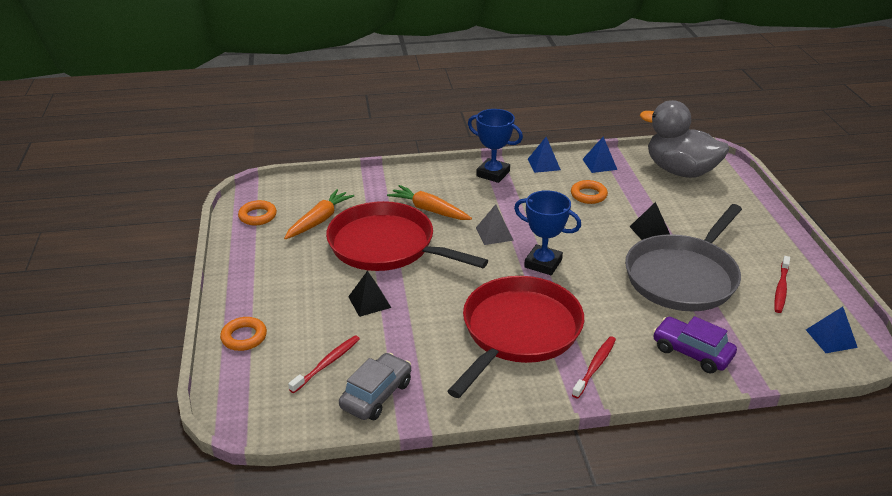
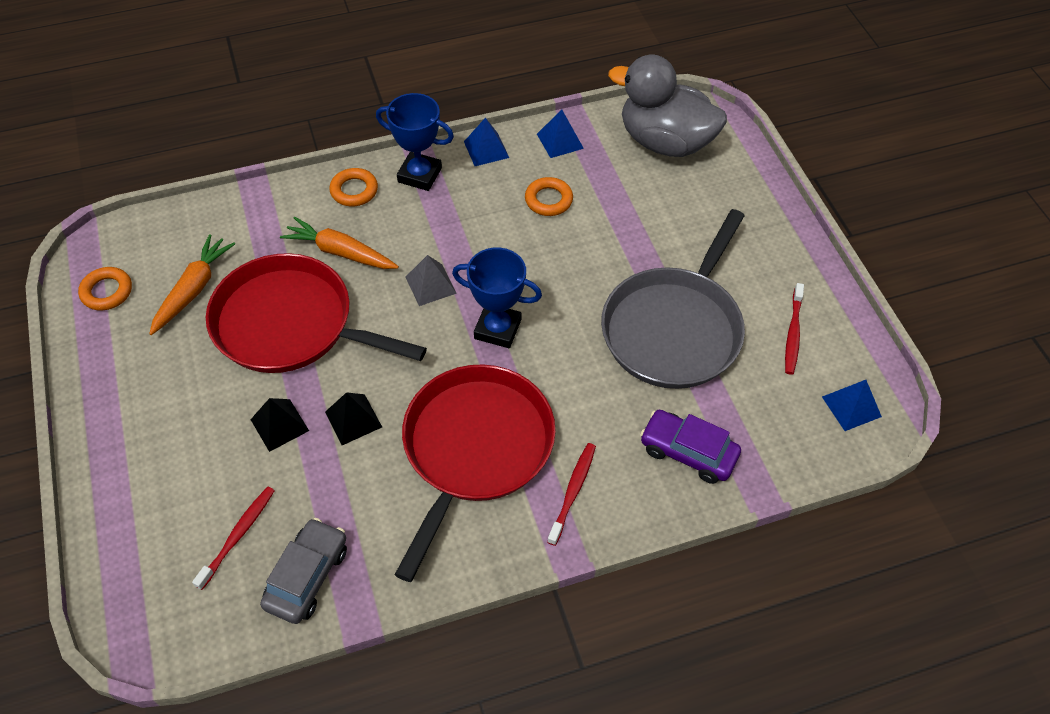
camera: 10 degrees left, 20 degrees up
orange ring [220,317,267,351] -> orange ring moved to [329,168,378,207]
black pyramid [630,202,670,240] -> black pyramid moved to [325,392,382,445]

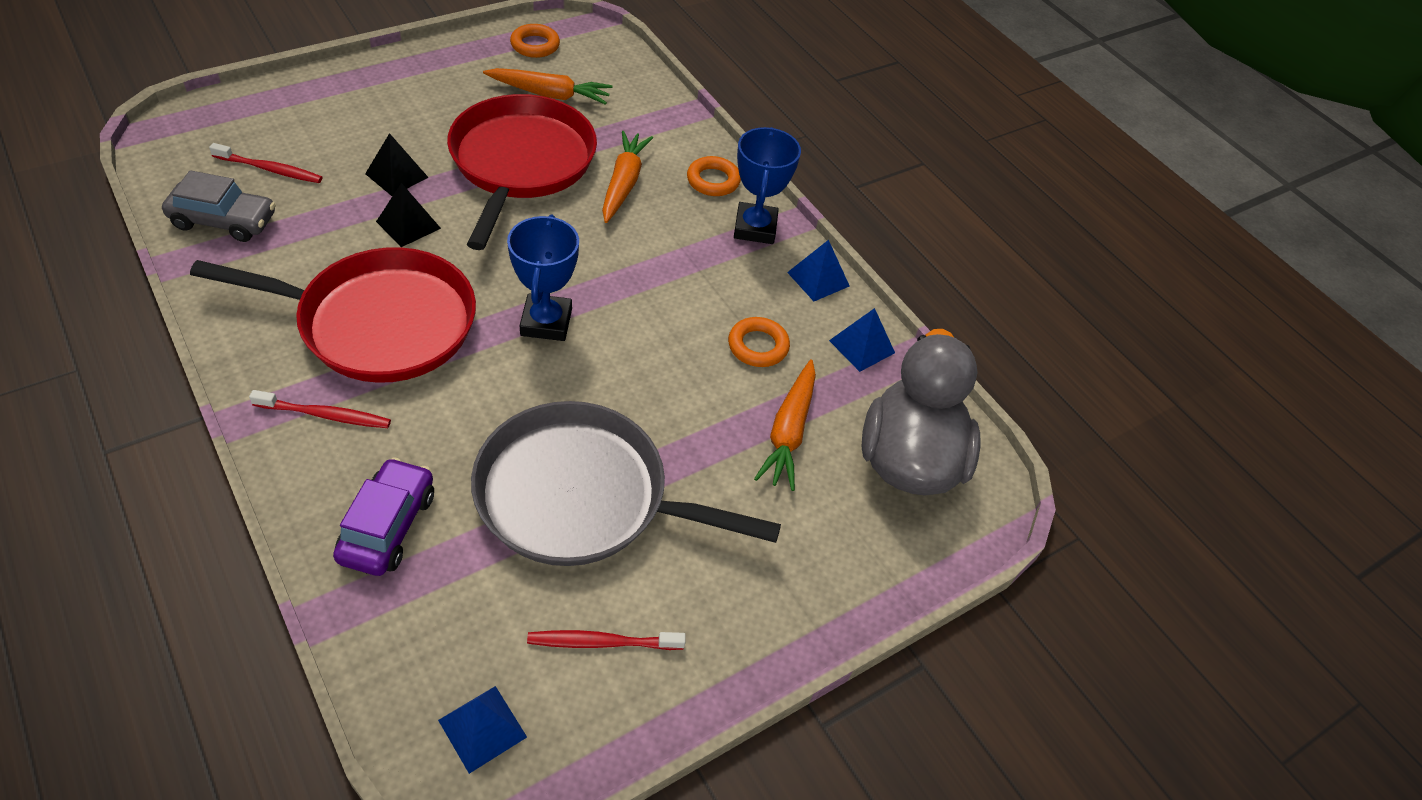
camera: 70 degrees right, 5 degrees down
grey pyramid [406,255,457,306] -> none
none -> orange carrot [754,359,816,491]

